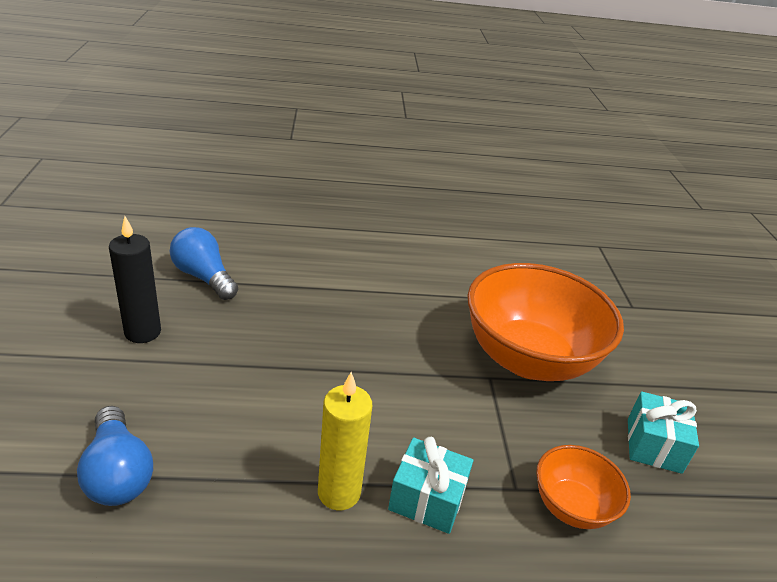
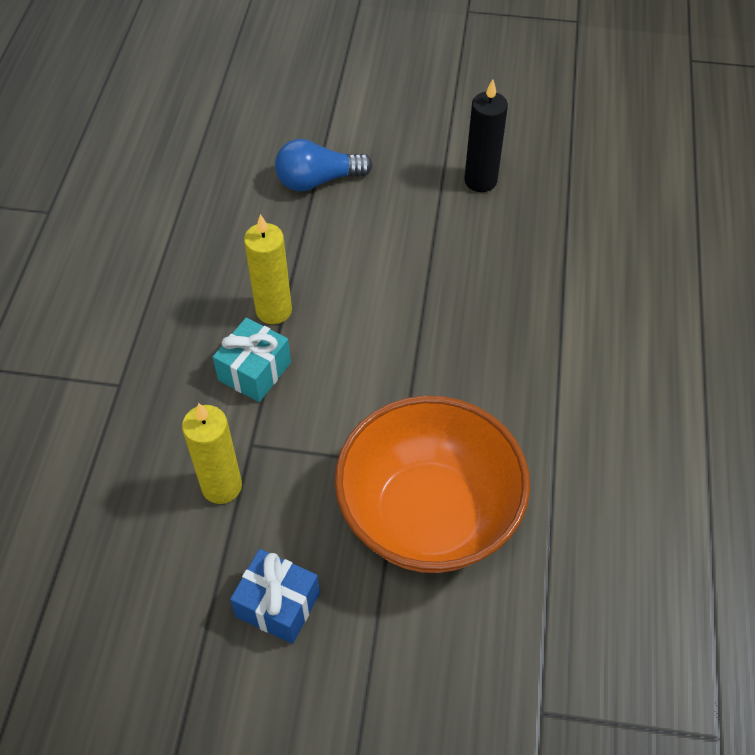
camera: 105 degrees right, 20 degrees up
blue light bulb [170,227,238,300] -> none
orange bowl [536,445,631,529] -> yellow candle [182,403,242,504]
turquoise gift [628,391,699,474] -> blue gift [230,549,320,644]

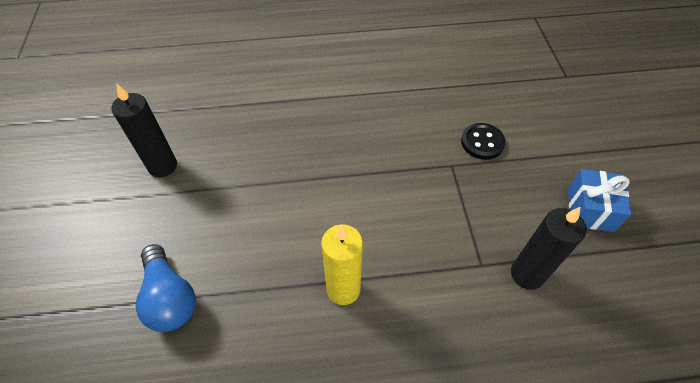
camera: 105 degrees left, 0 degrees up
yellow candle [182,403,242,504] -> black candle [511,207,587,290]
turquoise gift [213,317,291,402] -> none
orange bowl [335,396,530,573] -> black button [461,123,506,160]

